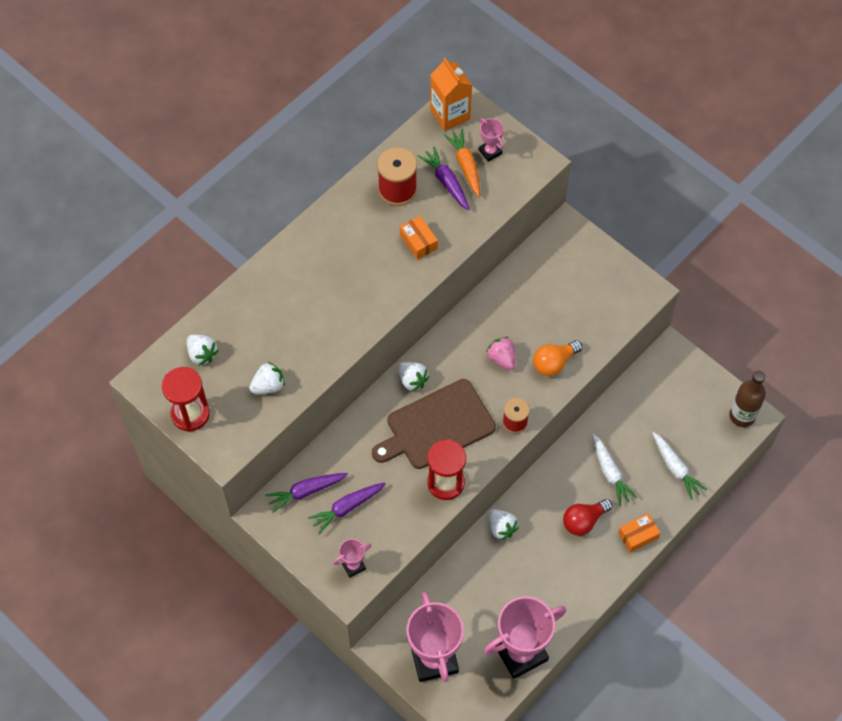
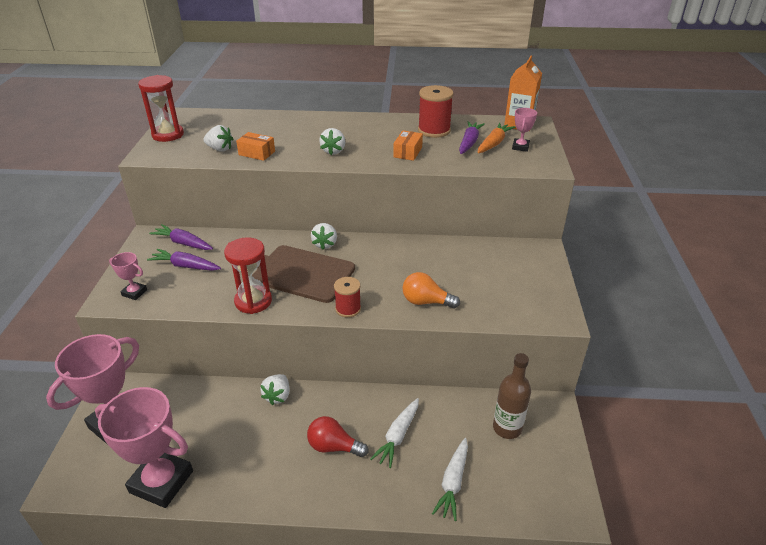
camera: 50 degrees right, 25 degrees down
white strawberry [187,335,219,366] -> white strawberry moved to [319,128,345,155]
pink strawberry [486,337,516,370] -> none
orange box [618,513,660,553] -> orange box moved to [236,132,275,161]
brown bottle [729,371,766,427] -> brown bottle moved to [493,353,531,439]

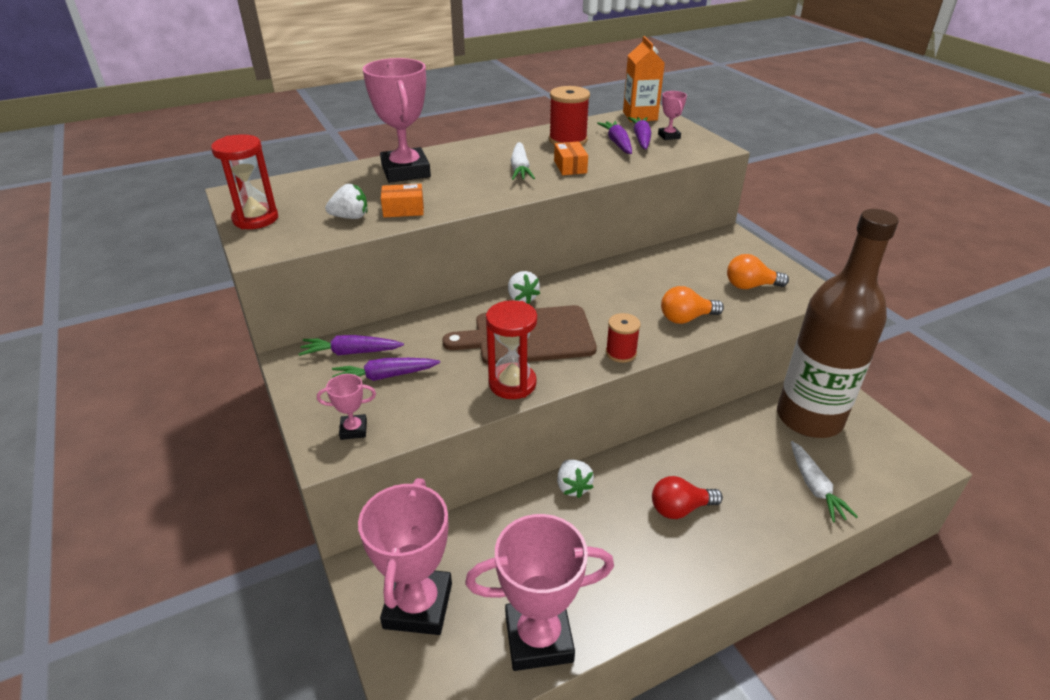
camera: 30 degrees left, 0 degrees up
white strawberry [319,128,345,155] -> none
white carrot [370,398,419,468] -> white carrot moved to [511,142,535,180]
orange carrot [478,123,515,153] -> purple carrot [628,117,651,149]
brown bottle [493,353,531,439] -> brown bottle [777,209,899,438], size x2.06
none -> pink trophy [363,58,431,183]
none -> orange light bulb [727,254,789,289]

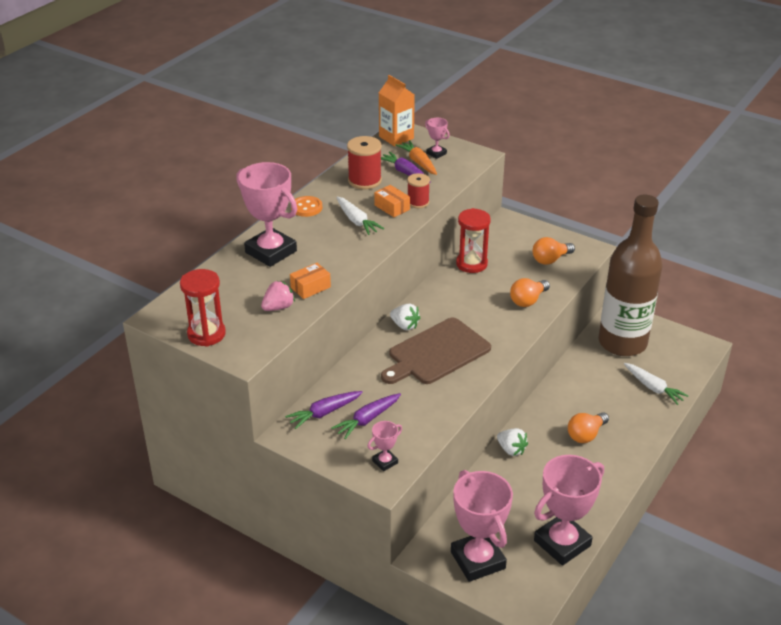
camera: 30 degrees left, 0 degrees up
white strawberry [325,184,367,219] -> pink strawberry [261,281,295,311]
red hourglass [486,300,537,399] -> red hourglass moved to [456,208,491,273]
red spool [606,313,641,363] -> red spool moved to [407,173,430,208]
purple carrot [628,117,651,149] -> orange carrot [395,140,437,175]
red light bulb [652,476,723,519] -> orange light bulb [568,412,609,443]
none -> orange button [291,196,322,217]

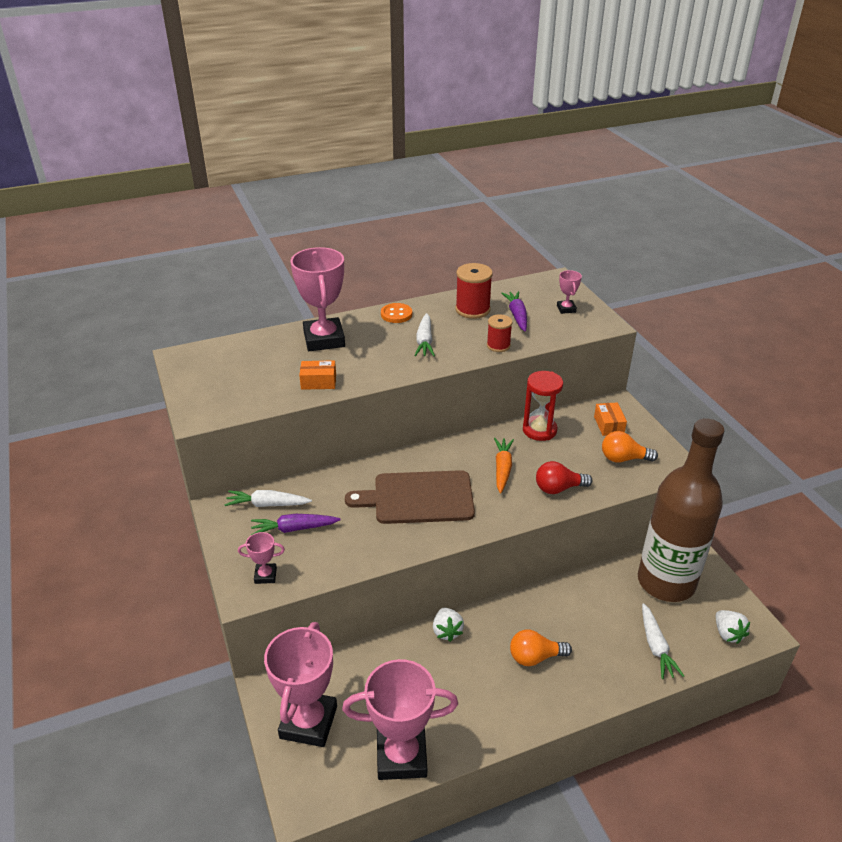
camera: 35 degrees right, 0 degrees up
red hourglass [180,269,226,347] -> none
pink strawberry [261,281,295,311] -> none
purple carrot [285,391,363,429] -> white carrot [224,490,312,507]
orange box [374,185,410,217] -> orange box moved to [594,402,627,436]
orange carton [379,75,415,146] -> none
white strawberry [390,304,420,330] -> white strawberry moved to [716,610,750,644]
orange carrot [395,140,437,175] -> orange carrot moved to [494,438,514,493]
orange light bulb [510,278,550,307] -> red light bulb [536,461,593,494]

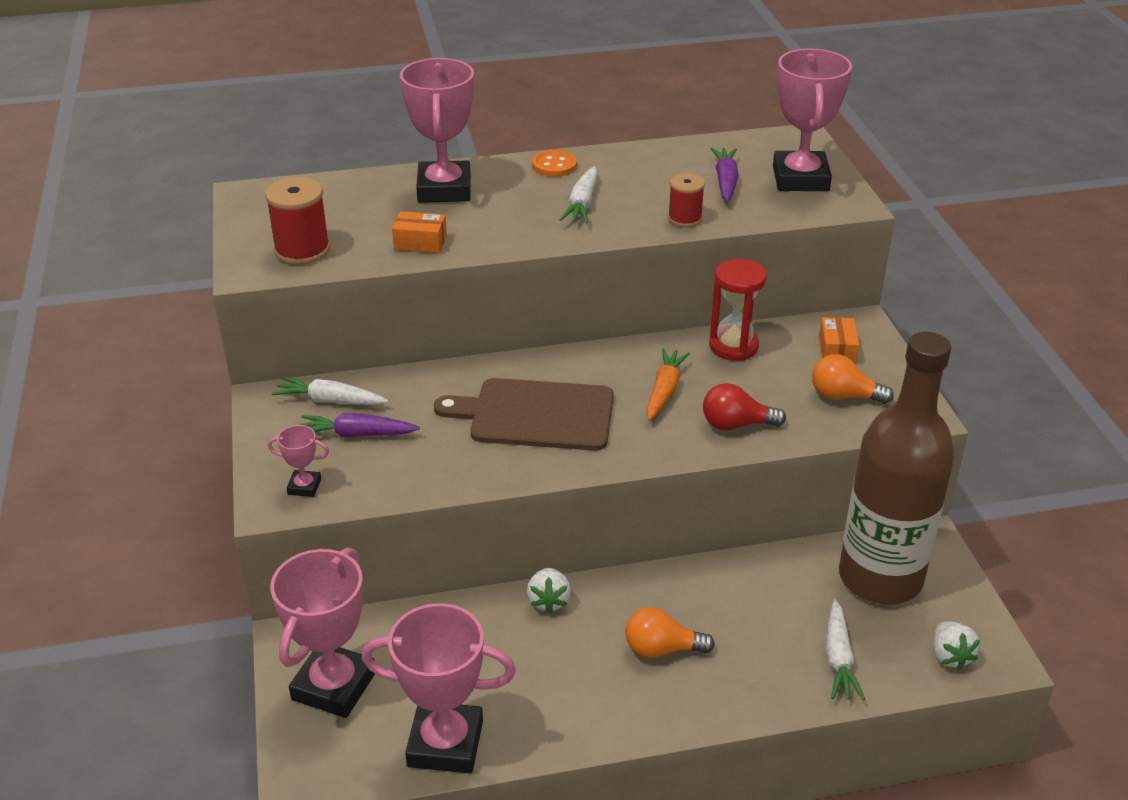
camera: 10 degrees right, 0 degrees up
red spool [455,263,493,319] -> red spool moved to [265,177,330,265]
pink trophy [557,270,582,314] -> pink trophy [773,48,852,191], size x2.22

